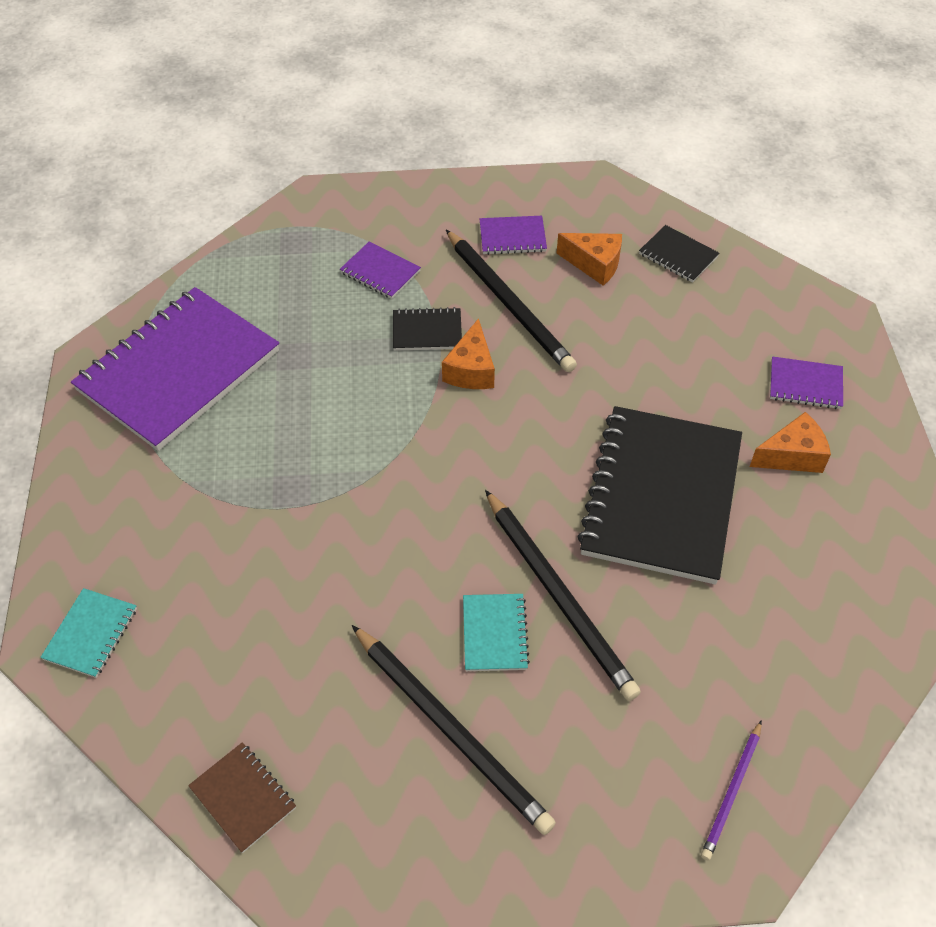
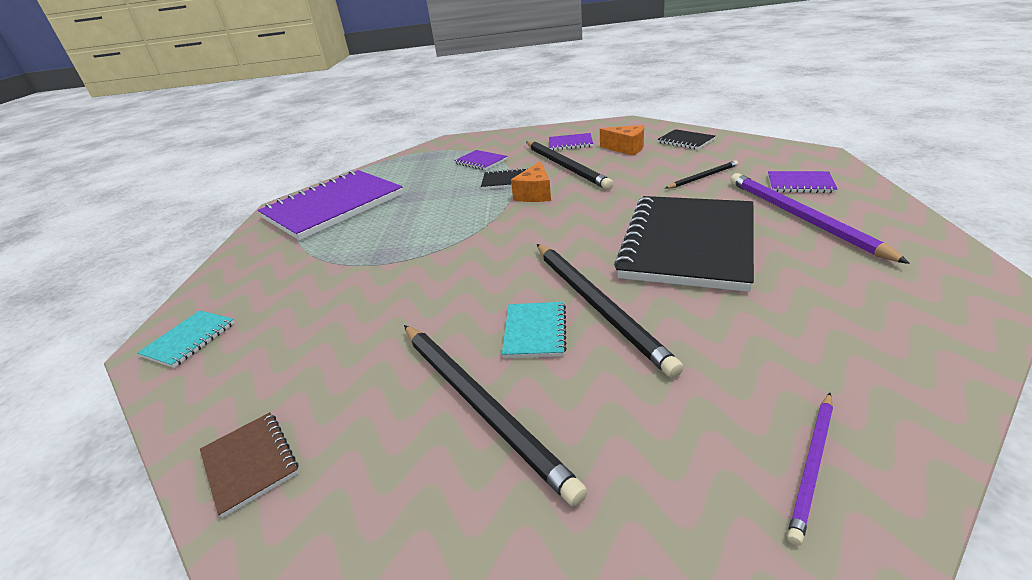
camera: 10 degrees right, 20 degrees down
orange cheese [750,412,831,473] -> purple pencil [730,173,910,264]
none -> black pencil [665,160,738,189]

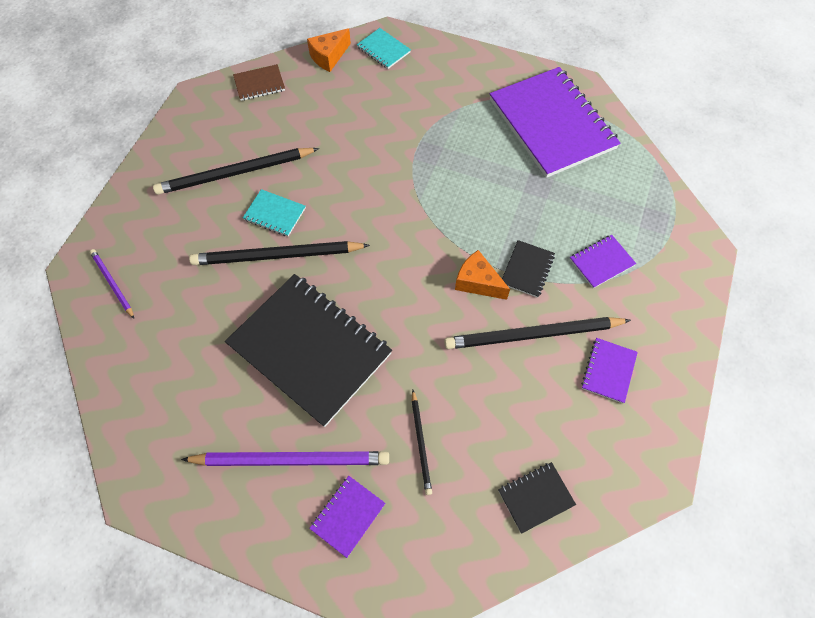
camera: 105 degrees right, 30 degrees up
orange cheese [600,125,644,156] -> orange cheese moved to [307,28,351,72]

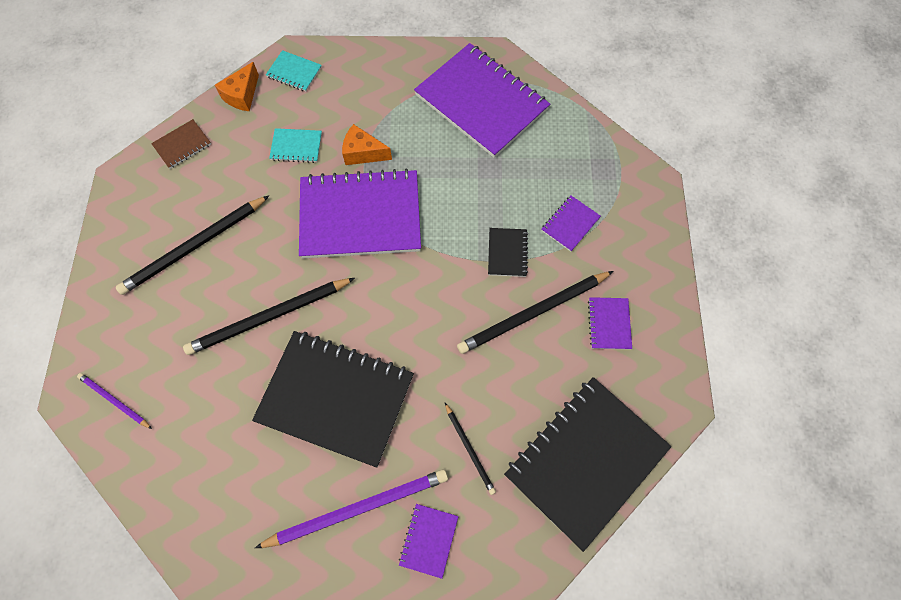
camera: 20 degrees left, 5 degrees up
turquoise notebook [243,189,306,237] -> turquoise notebook moved to [269,128,322,163]
orange cheese [455,250,510,300] -> orange cheese moved to [342,124,392,165]
black notebook [498,462,576,534] -> black notebook [504,377,672,552], size x2.37
none -> purple notebook [299,168,421,259]

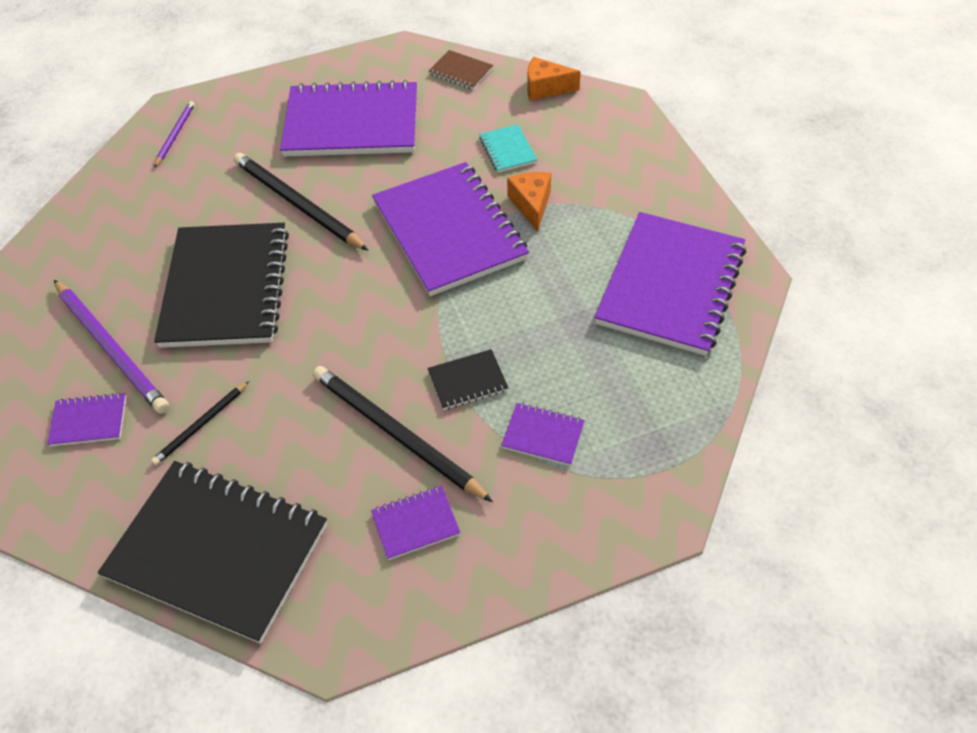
camera: 70 degrees right, 15 degrees down
black pencil [116,196,269,295] -> purple notebook [280,80,417,157]
turquoise notebook [266,50,322,92] -> none

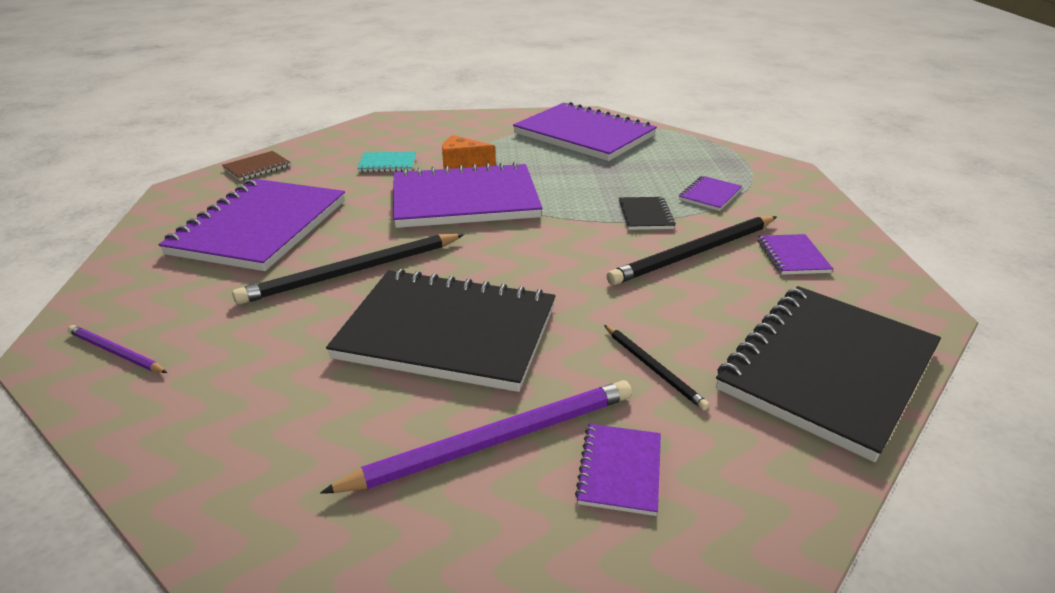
camera: 75 degrees left, 20 degrees down
orange cheese [527,57,581,101] -> none

